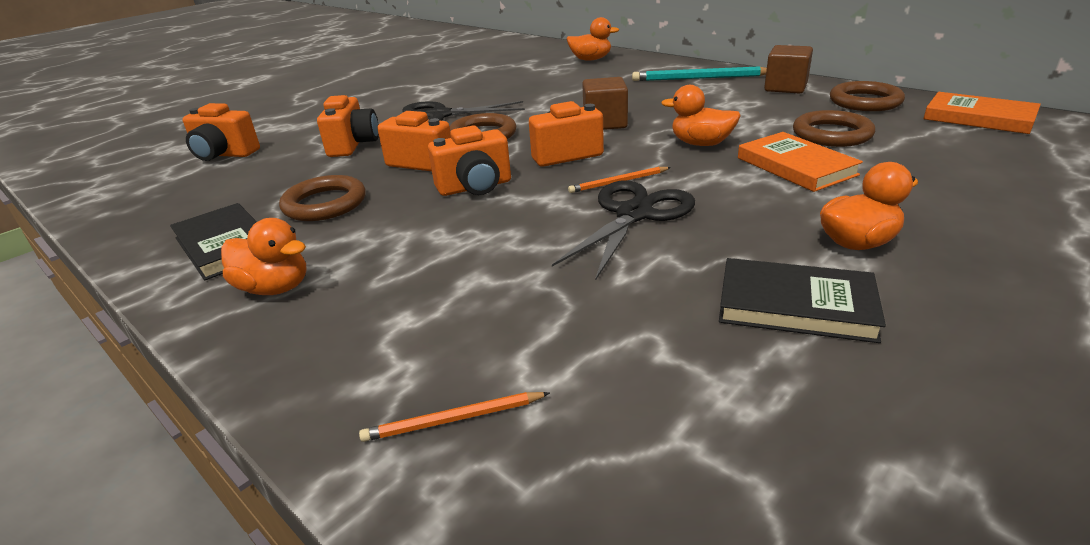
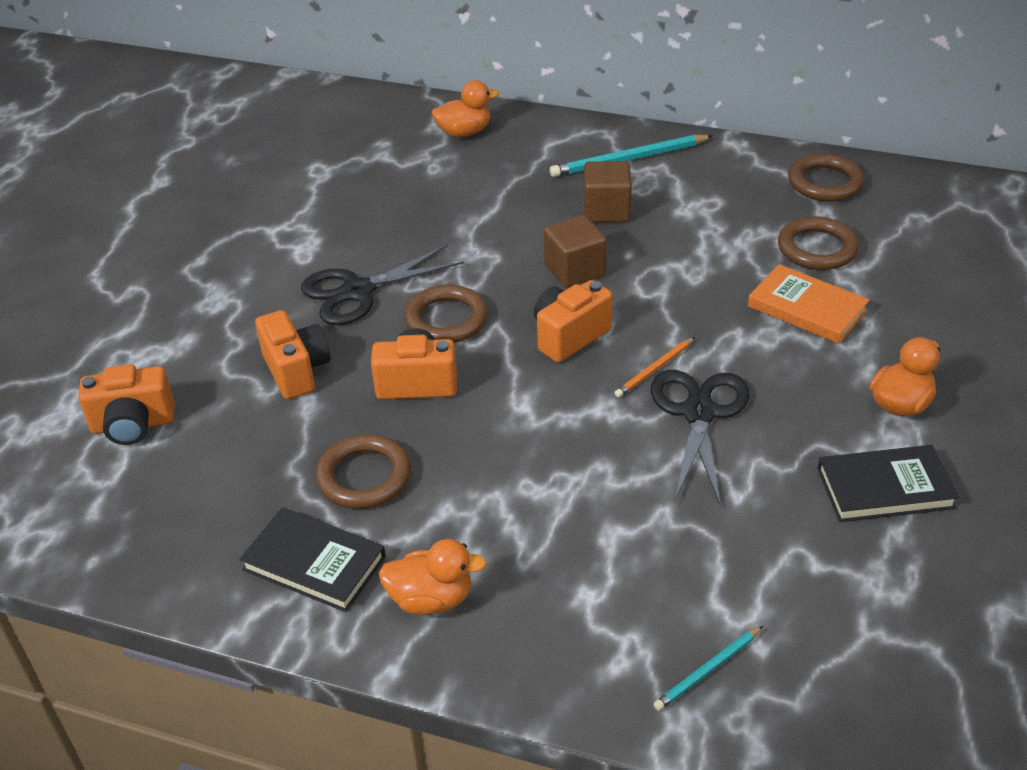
camera: 25 degrees left, 10 degrees up
orange pencil [359,392,550,442] -> turquoise pencil [654,626,763,711]
orange camera [428,126,511,196] -> none
orange duck [661,85,741,146] -> none
brown cube [764,45,813,94] -> brown cube moved to [584,161,632,223]
orange book [923,92,1041,134] -> none

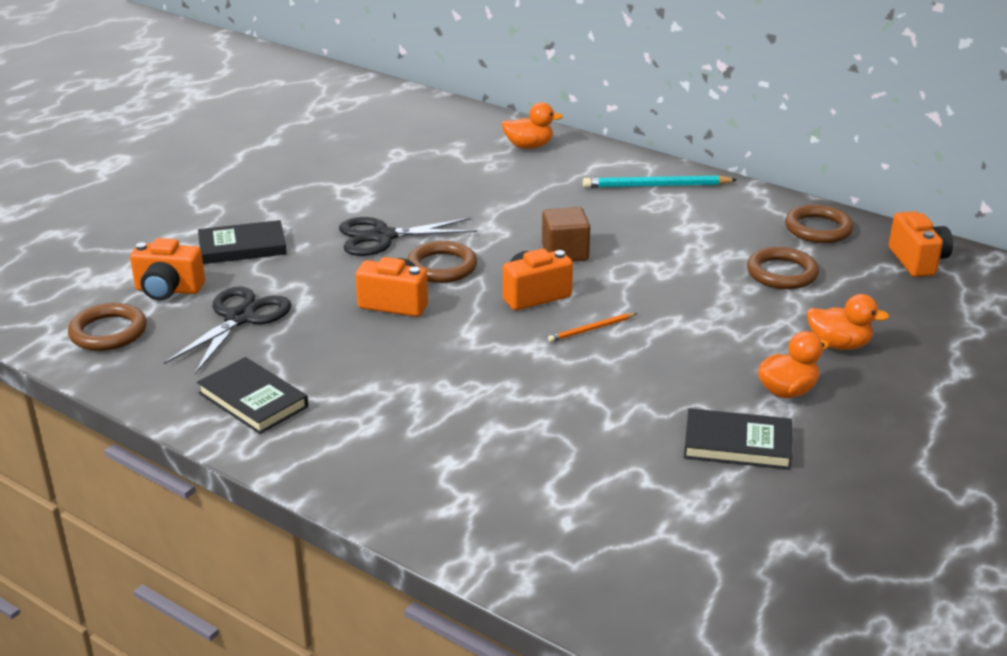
camera: 15 degrees right, 10 degrees down
orange camera [255,310,331,399] -> orange camera moved to [889,211,953,277]
brown ring [315,434,411,509] -> brown ring moved to [68,303,147,351]
orange duck [379,539,487,615] -> orange duck moved to [807,294,890,350]
brown cube [584,161,632,223] -> none
black scissors [651,370,750,507] -> black scissors moved to [164,287,292,374]
turquoise pencil [654,626,763,711] -> none
orange book [748,264,870,344] -> none
none -> black book [198,220,287,264]

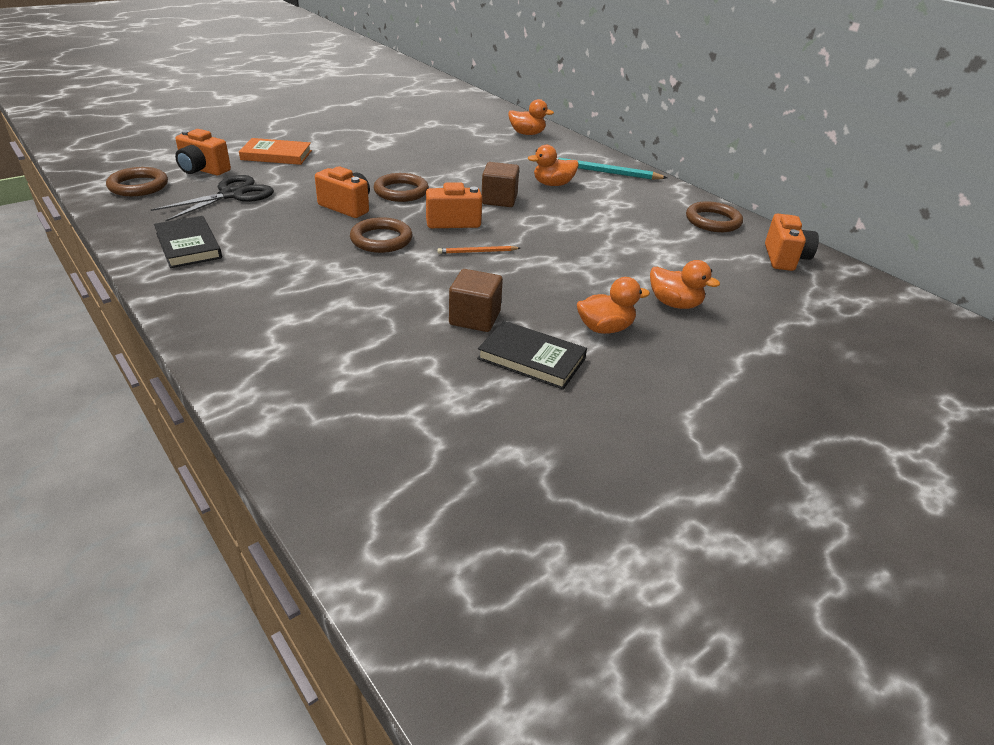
camera: 15 degrees right, 5 degrees up
black book [198,220,287,264] -> orange book [239,138,312,165]
black scissors [339,217,477,256] -> none
brown ring [747,247,819,289] -> brown ring moved to [350,217,412,253]
none -> brown cube [449,269,503,332]
none -> orange duck [528,145,579,186]

